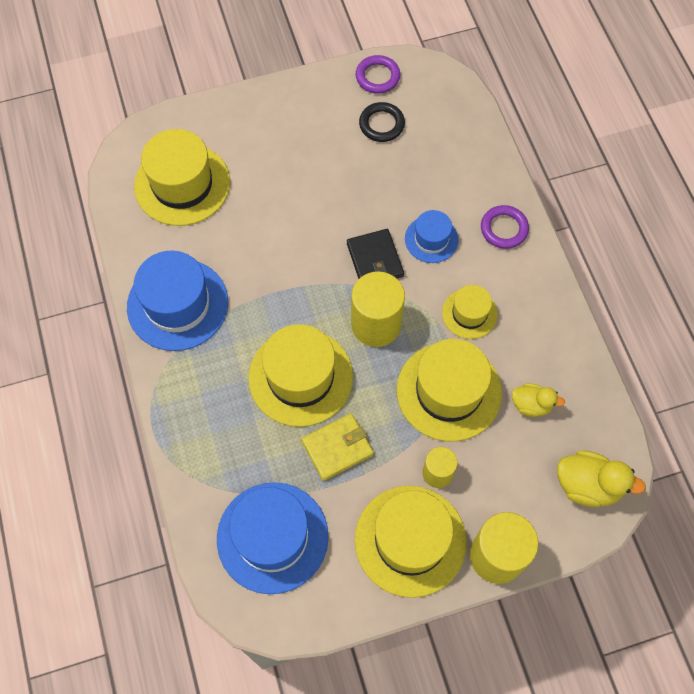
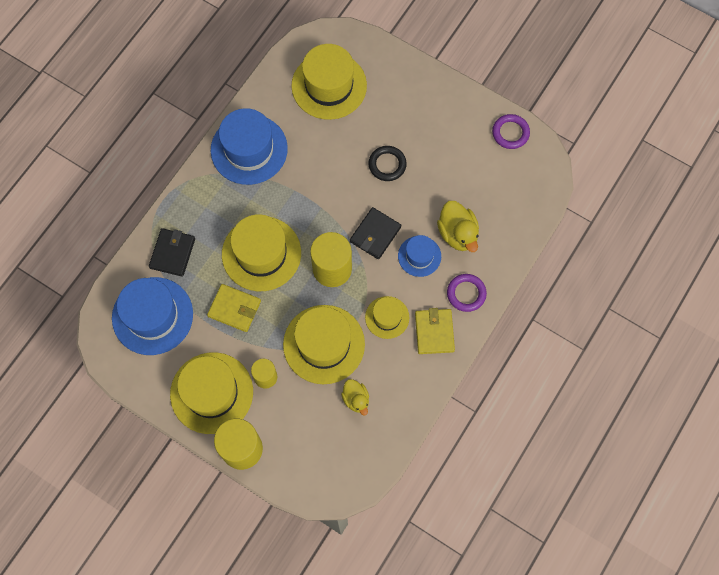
camera: 50 degrees right, 5 degrees up
black ring [359,102,405,142] -> black ring moved to [368,146,407,181]
yellow duck [557,451,646,507] -> yellow duck moved to [437,201,479,252]
none -> black wallet [149,228,195,277]
none -> yellow wallet [415,308,455,354]

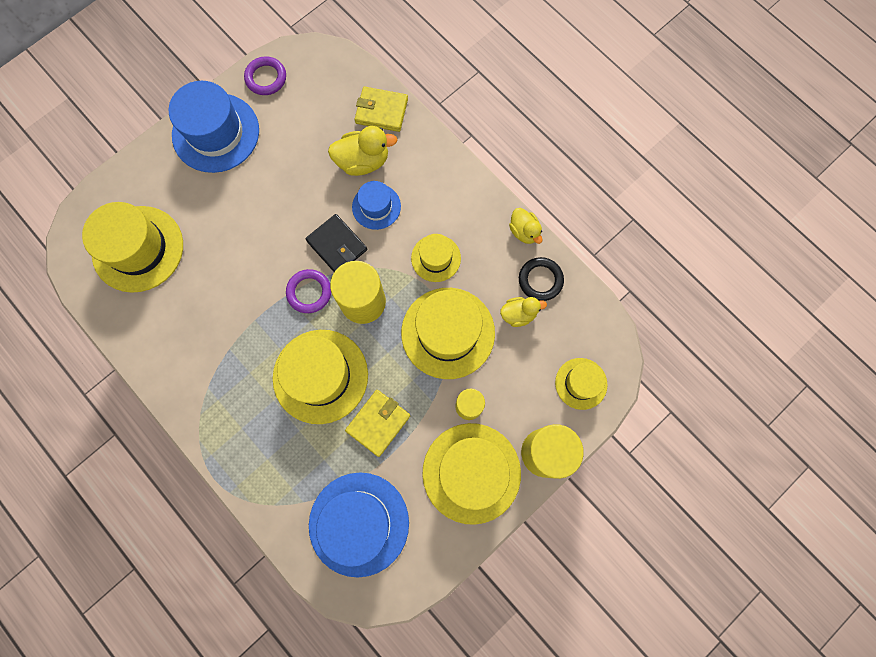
camera: 75 degrees left, 5 degrees up
black wallet [149,228,195,277] -> none
blue hat [211,108,288,185] -> blue hat moved to [169,81,259,173]
black ring [368,146,407,181] -> black ring moved to [519,257,564,301]
yellow wallet [415,308,455,354] -> yellow wallet moved to [355,87,408,132]
purple ring [447,274,487,312] -> purple ring moved to [286,269,331,313]
none -> yellow duck [509,208,543,244]
none -> yellow hat [555,358,607,410]

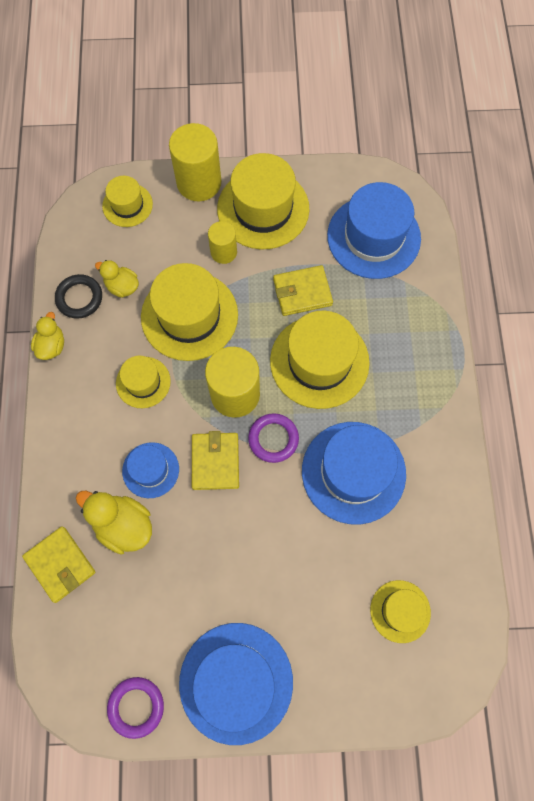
camera: 140 degrees left, 5 degrees down
yellow hat [82,202,183,293] -> yellow hat [370,580,431,643], size x0.55
black wallet [305,214,367,272] -> yellow wallet [192,431,239,490]
none -> blue hat [302,422,406,525]

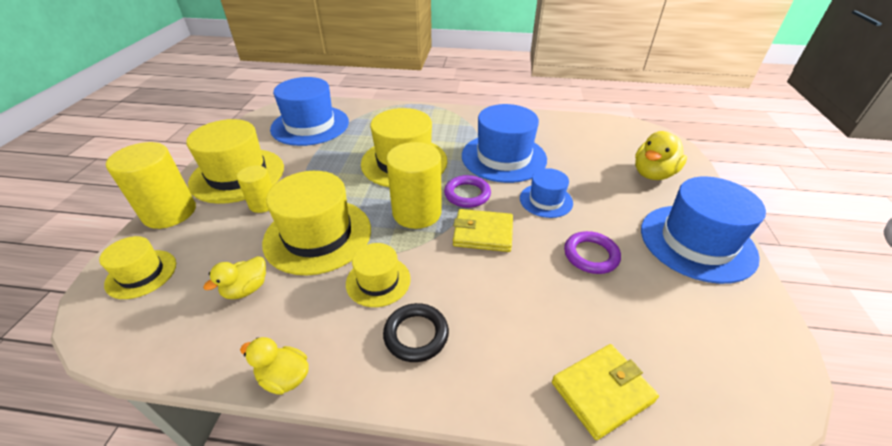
camera: 80 degrees left, 30 degrees down
black ring [55,274,102,319] -> black ring moved to [383,303,449,362]
yellow duck [76,491,152,554] -> yellow duck moved to [635,131,687,180]
purple ring [107,677,164,739] -> purple ring moved to [564,231,621,274]
blue hat [122,442,179,498] -> blue hat moved to [520,168,573,218]
yellow wallet [273,265,333,316] -> none
yellow hat [370,580,431,643] -> none

